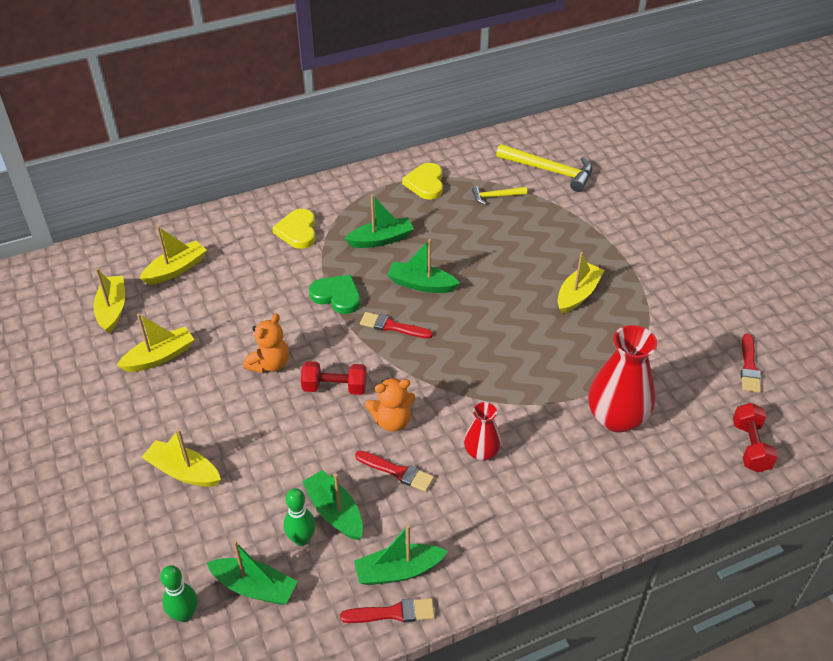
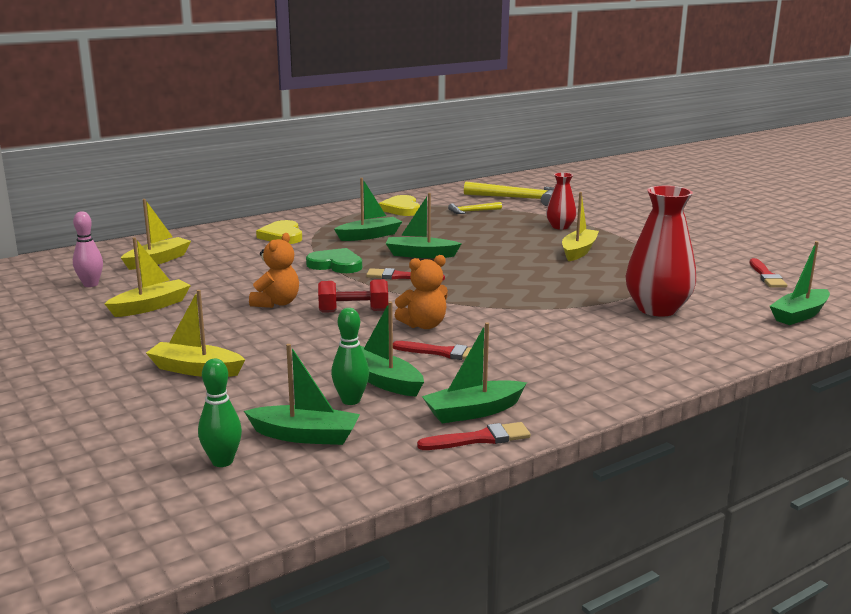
camera: 10 degrees left, 25 degrees down
yellow boat [93,268,125,334] -> pink bowling pin [73,211,103,287]
red vase [464,402,501,461] -> red vase moved to [546,173,576,230]
red dumbbell [733,403,778,472] -> green boat [770,241,830,325]

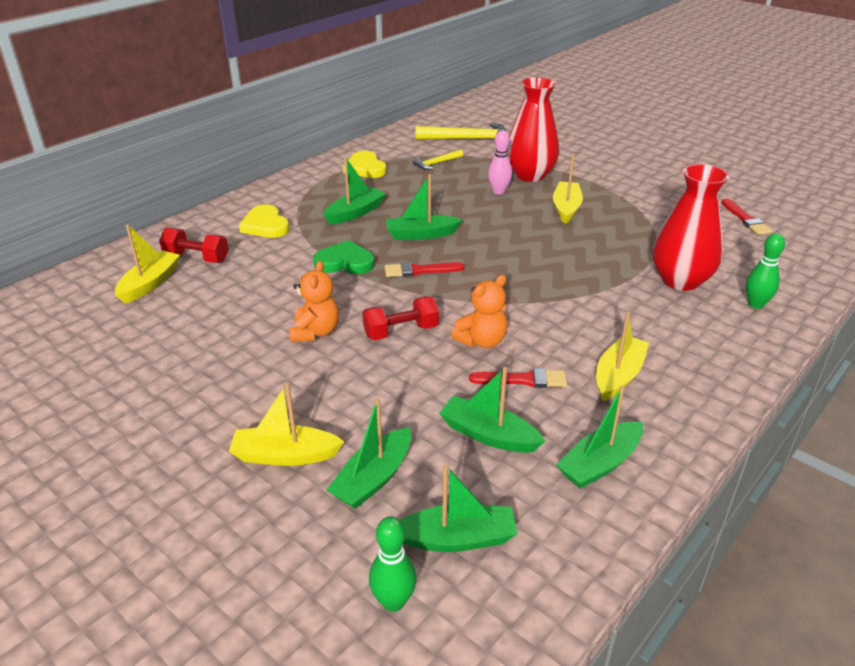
camera: 15 degrees left, 15 degrees up
pink bowling pin [73,211,103,287] -> pink bowling pin moved to [488,130,512,195]
yellow boat [105,237,191,317] -> yellow boat moved to [596,312,649,401]
green bowling pin [331,308,369,405] -> green bowling pin moved to [746,233,785,309]
red brush [417,422,531,450] -> none
red vase [546,173,576,230] -> red vase [507,77,559,182], size x1.79
green boat [770,241,830,325] -> green boat moved to [326,398,411,509]
none -> red dumbbell [159,228,229,263]

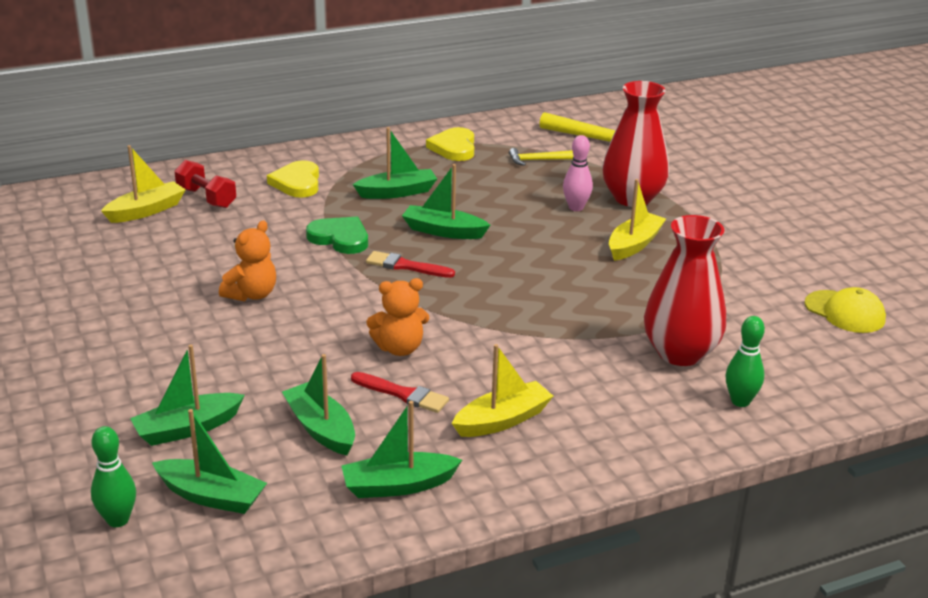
camera: 25 degrees right, 5 degrees down
yellow boat [229,383,344,466] -> none
red dumbbell [362,296,439,340] -> none
red brush [721,198,772,235] -> yellow cap [804,287,886,333]

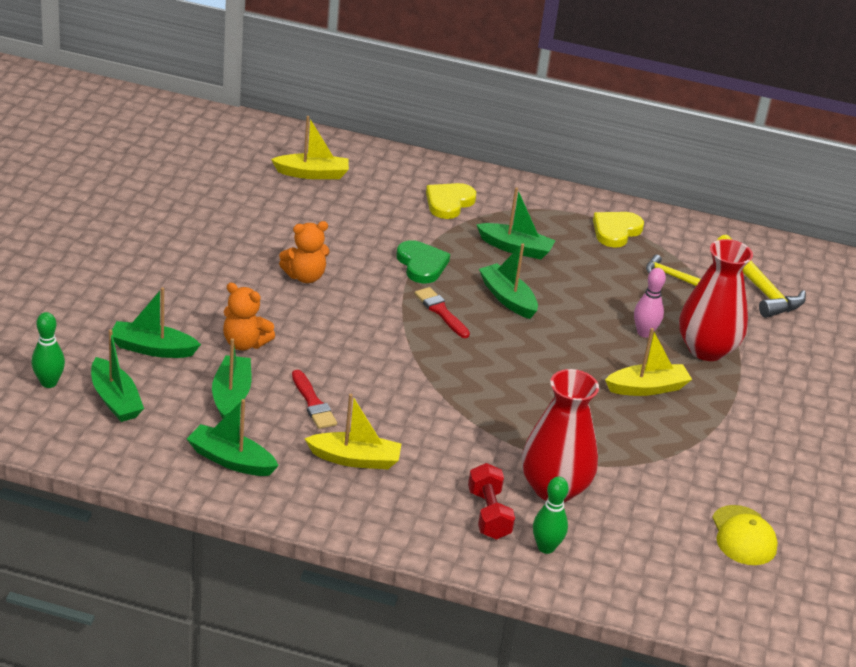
camera: 35 degrees right, 5 degrees up
red dumbbell [175,160,236,208] -> red dumbbell moved to [468,463,515,540]
orange teddy bear [366,278,430,356] -> orange teddy bear moved to [223,283,275,350]

